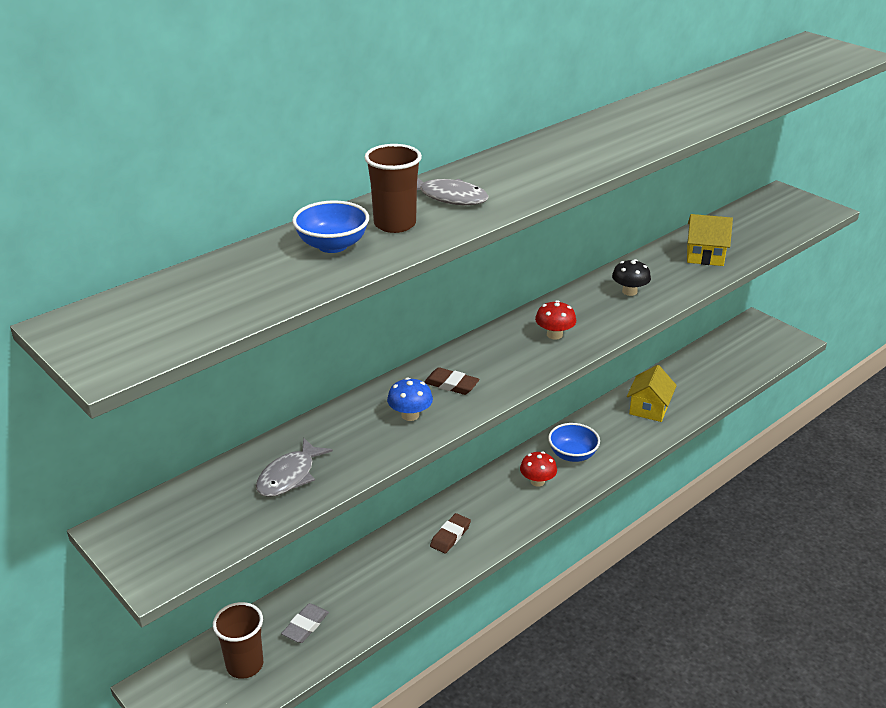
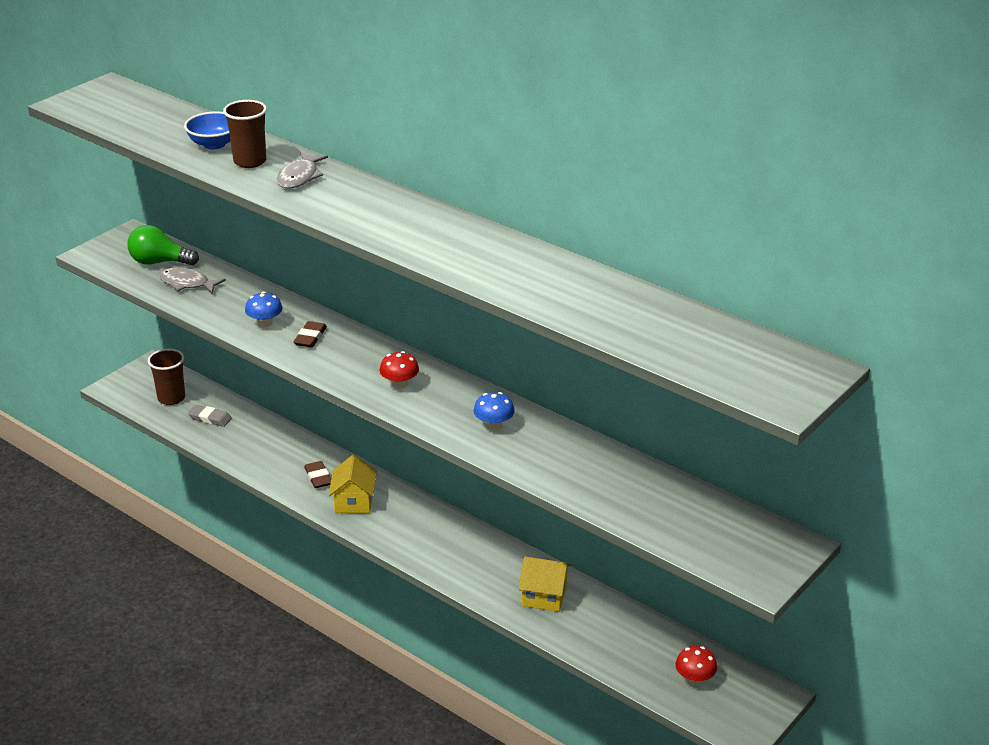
camera: 80 degrees right, 0 degrees up
brown eraser [430,513,471,554] -> brown eraser turned 45 degrees clockwise [304,461,331,488]
red mushroom [520,452,557,487] -> red mushroom moved to [675,646,717,685]
blue bowl [548,423,600,462] -> none
black mushroom [612,259,651,296] -> blue mushroom [474,392,515,430]
yellow house [687,214,733,266] -> yellow house moved to [329,455,377,513]
none -> green light bulb [127,225,199,266]

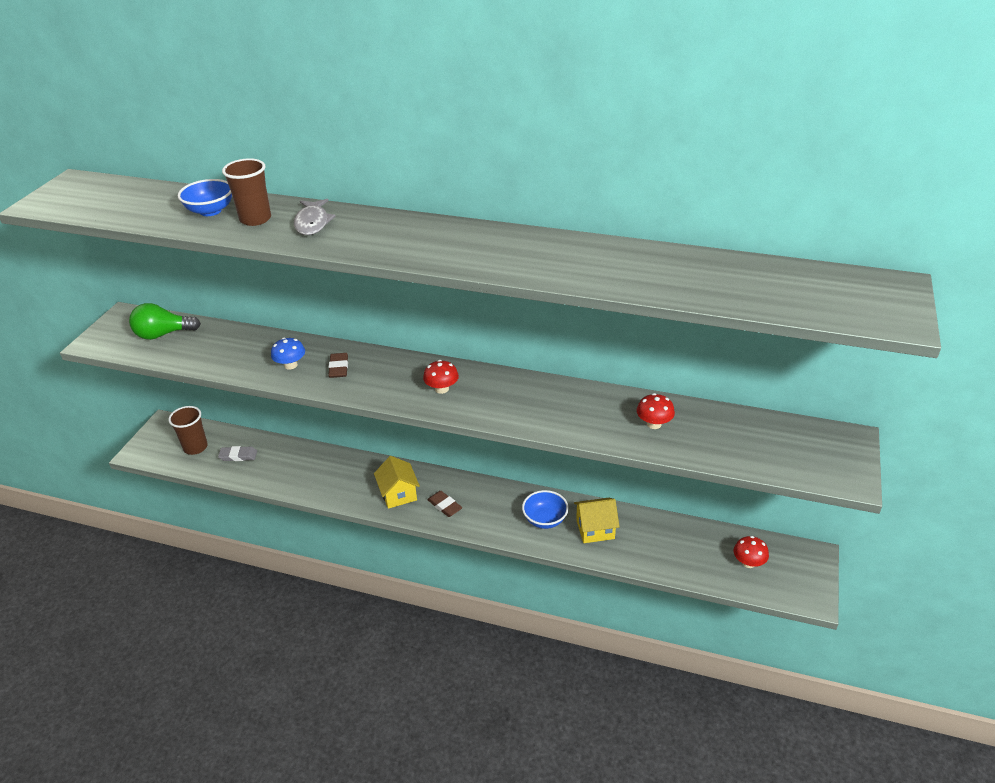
camera: 20 degrees left, 5 degrees up
grey fish [158,267,226,293] -> none
brown eraser [304,461,331,488] -> brown eraser moved to [427,491,462,517]
blue mushroom [474,392,515,430] -> none
none -> blue bowl [522,490,569,529]
none -> red mushroom [636,393,675,429]

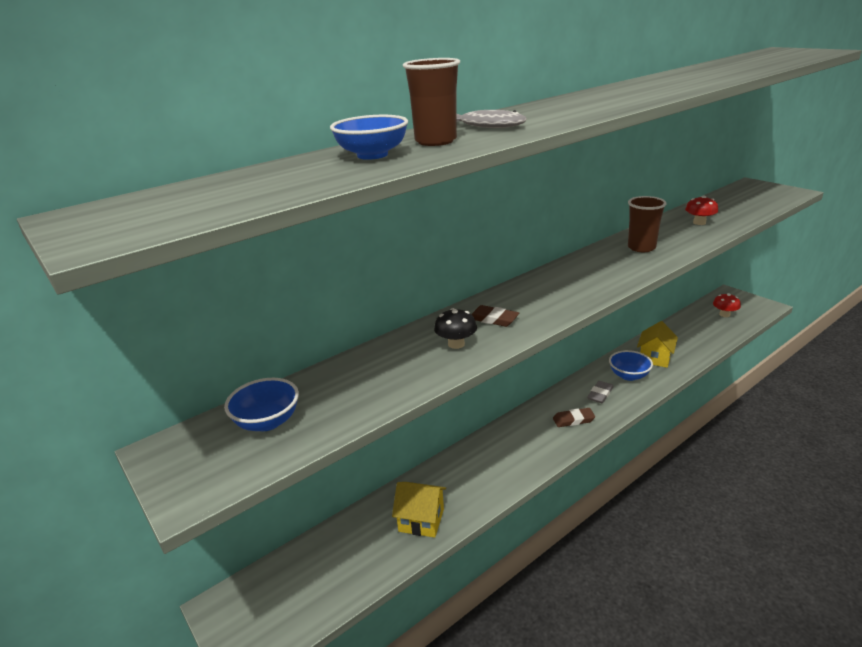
camera: 55 degrees left, 10 degrees down
green light bulb [129,303,201,340] -> blue bowl [224,378,299,431]
brown cup [168,406,208,455] -> brown cup moved to [628,196,667,252]
grey eraser [218,446,257,461] -> grey eraser moved to [587,381,614,403]
blue mushroom [271,338,305,369] -> black mushroom [434,308,477,349]
yellow house [374,456,420,509] -> yellow house moved to [392,482,446,538]
red mushroom [423,360,459,394] -> none

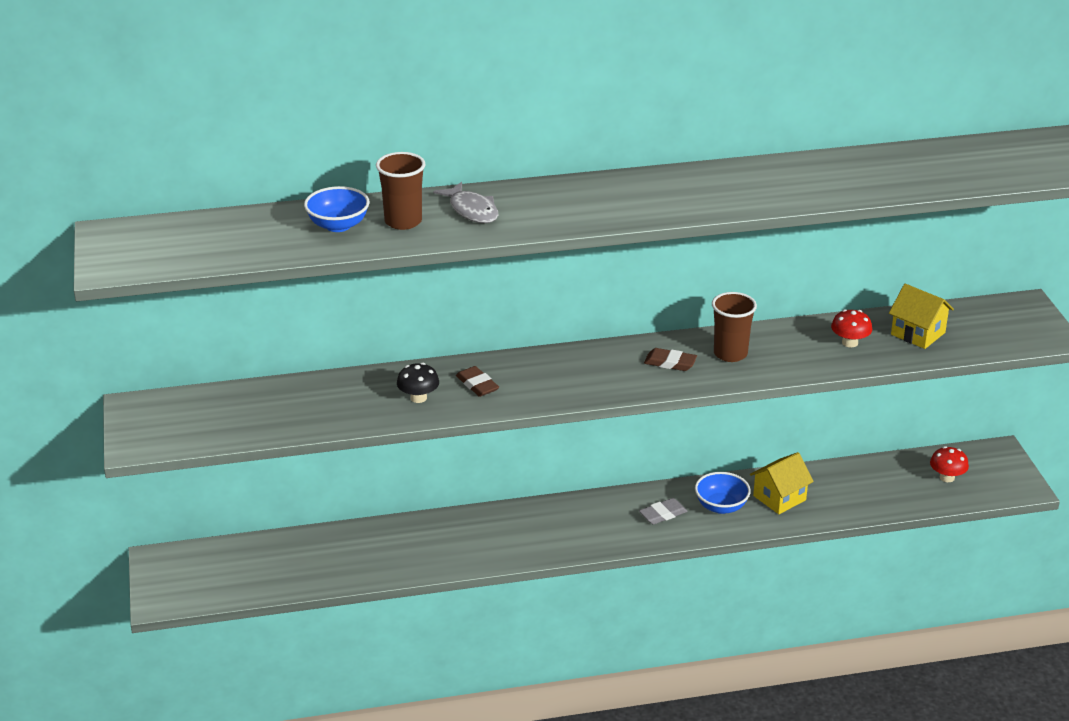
camera: 25 degrees right, 5 degrees up
blue bowl [224,378,299,431] -> none
yellow house [392,482,446,538] -> yellow house moved to [889,284,954,349]
brown eraser [553,408,595,427] -> brown eraser moved to [644,348,697,371]

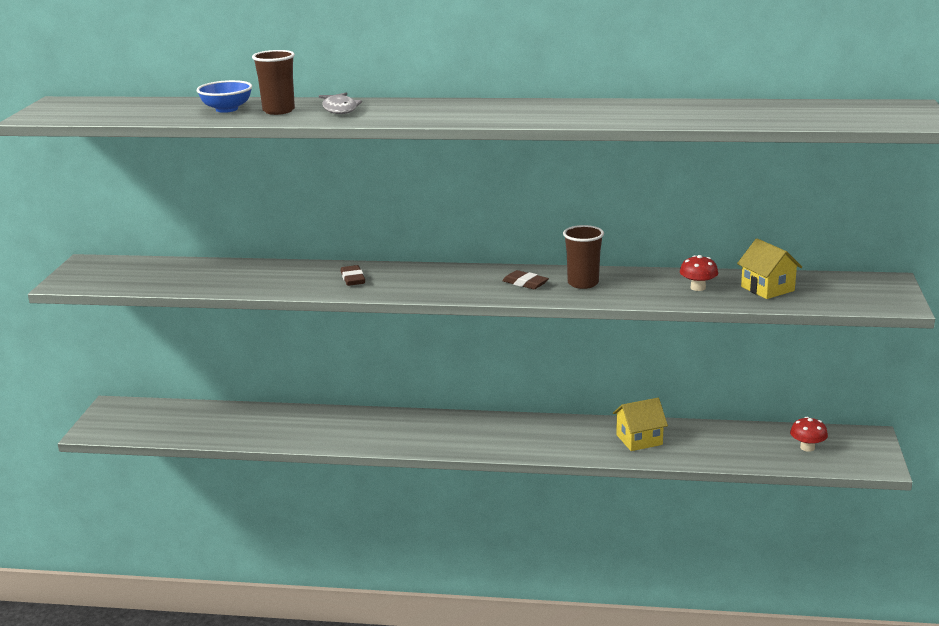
camera: 20 degrees right, 10 degrees down
black mushroom [397,363,439,403] -> none
grey eraser [639,498,688,524] -> none
blue bowl [695,472,751,514] -> none

